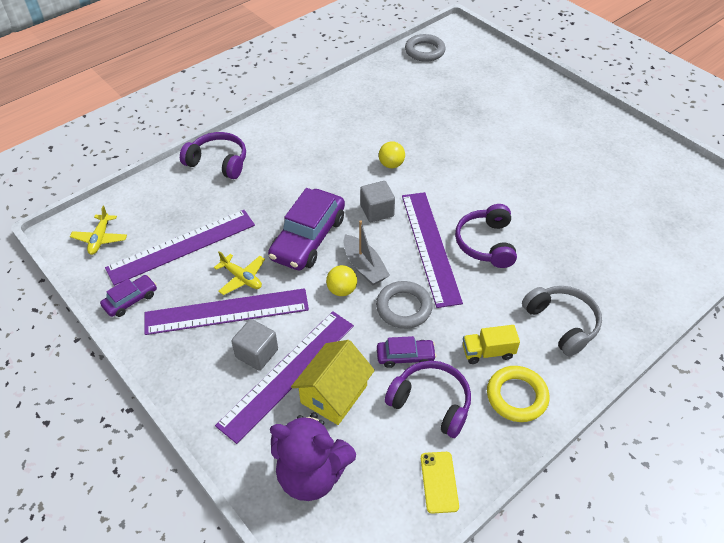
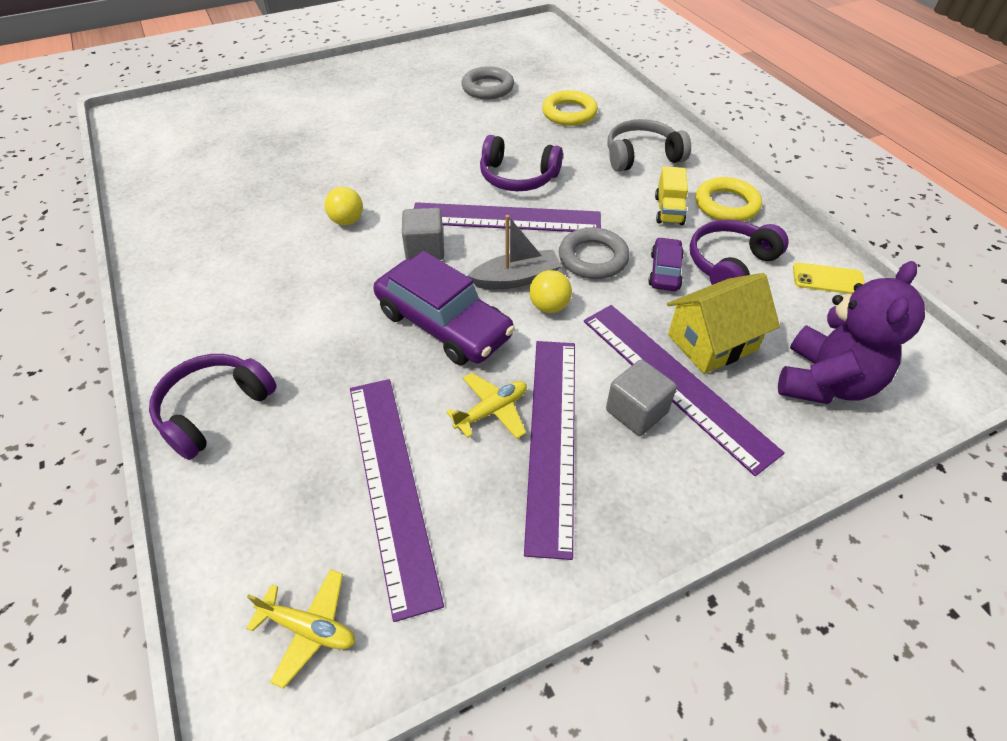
camera: 75 degrees left, 0 degrees up
purple car [100,275,157,317] -> none
yellow house [291,340,375,425] -> yellow house turned 75 degrees counterclockwise [667,273,780,374]
grey ring [405,34,446,62] -> grey ring moved to [461,66,514,99]
none -> yellow ring [542,90,598,126]

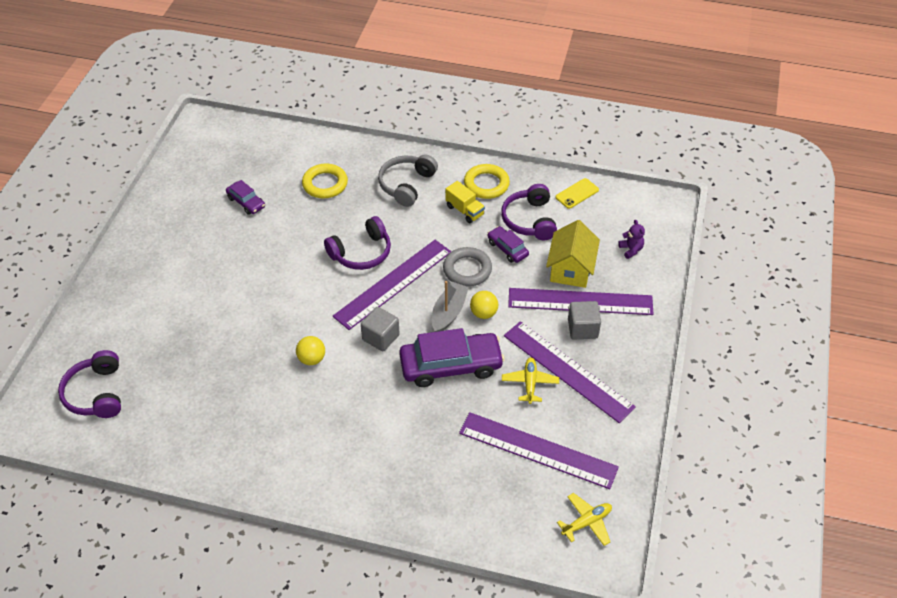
camera: 50 degrees left, 0 degrees up
purple headphones [149,354,277,460] -> purple headphones moved to [58,350,121,418]
grey ring [461,66,514,99] -> purple car [226,180,265,215]
purple teddy bear [778,261,925,404] -> purple teddy bear [618,220,645,259], size x0.43

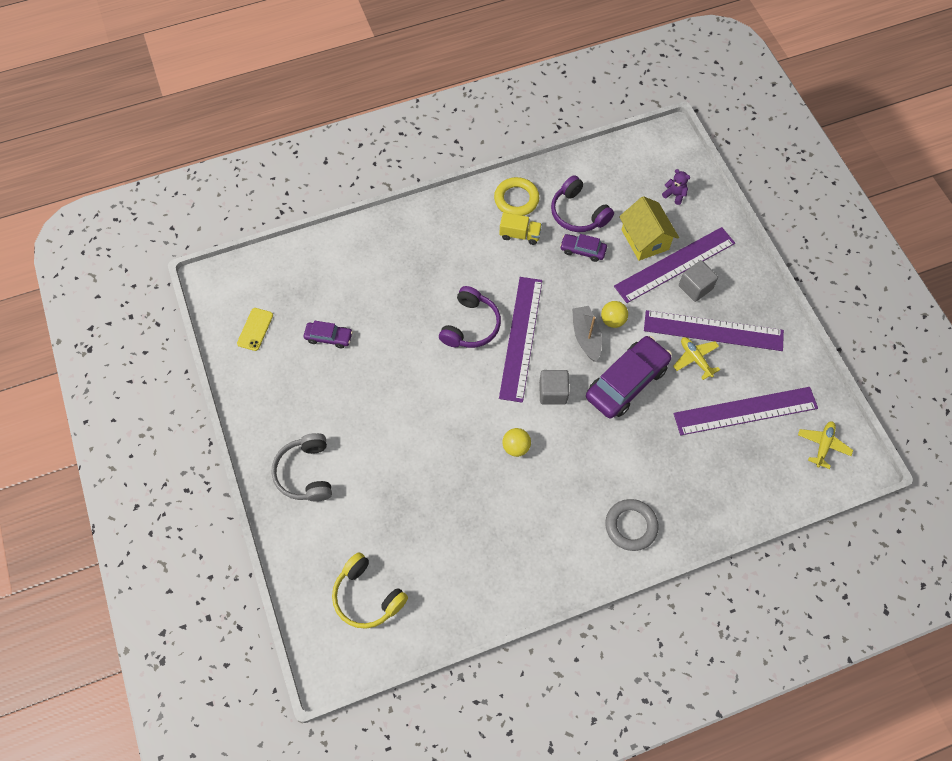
camera: 35 degrees left, 15 degrees up
purple headphones [58,350,121,418] -> yellow headphones [332,552,408,629]
yellow ring [302,164,348,198] -> none
grey headphones [378,154,438,207] -> grey headphones moved to [272,433,332,502]
grey ring [443,247,492,287] -> grey ring moved to [605,499,659,551]
yellow phone [555,178,599,209] -> yellow phone moved to [237,308,273,351]

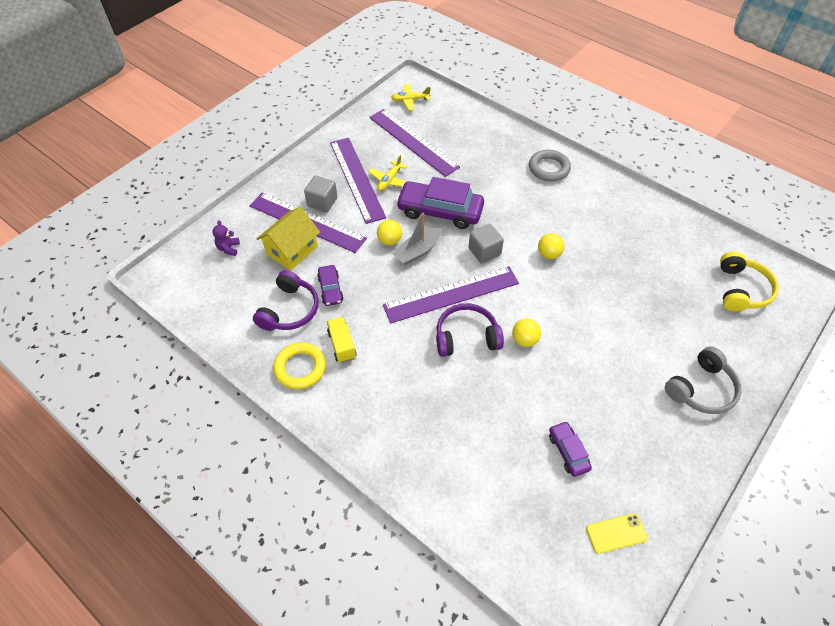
camera: 120 degrees left, 10 degrees down
none -> yellow ball [512,318,541,347]

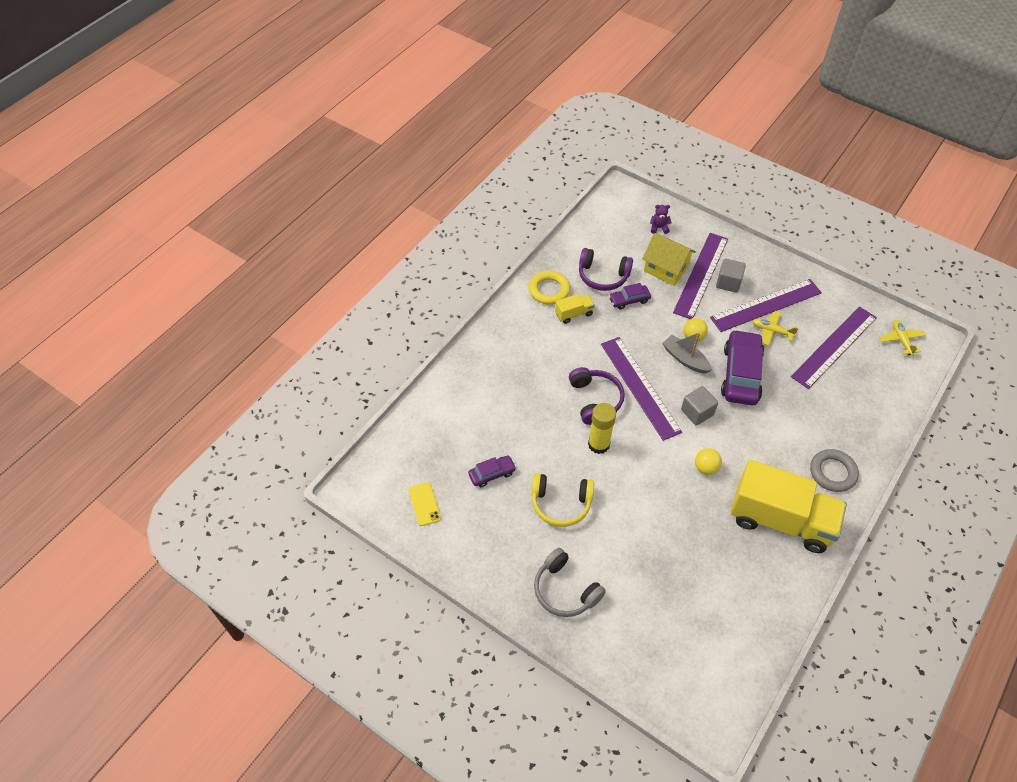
camera: 85 degrees right, 0 degrees up
yellow ball [512,318,541,347] -> yellow glue stick [588,403,616,454]
yellow headphones [720,251,779,312] -> yellow headphones moved to [531,473,594,527]
none -> yellow truck [730,460,847,553]

